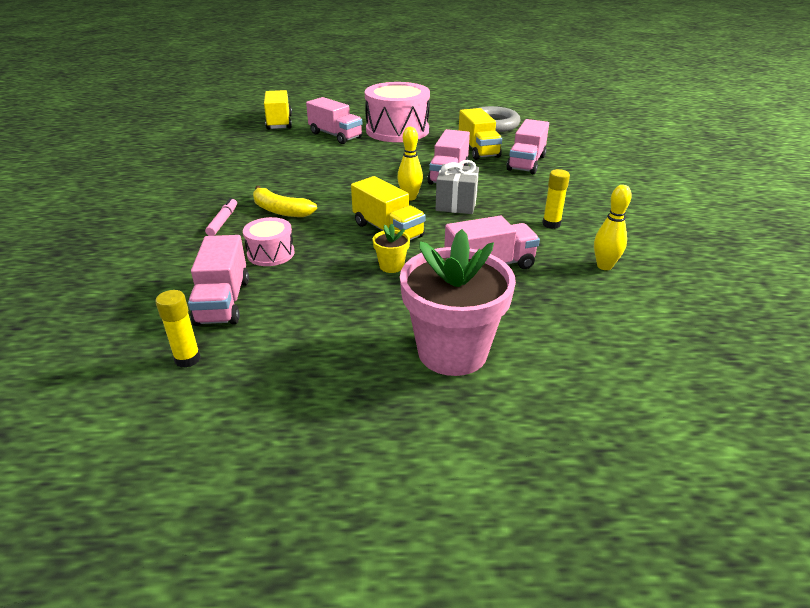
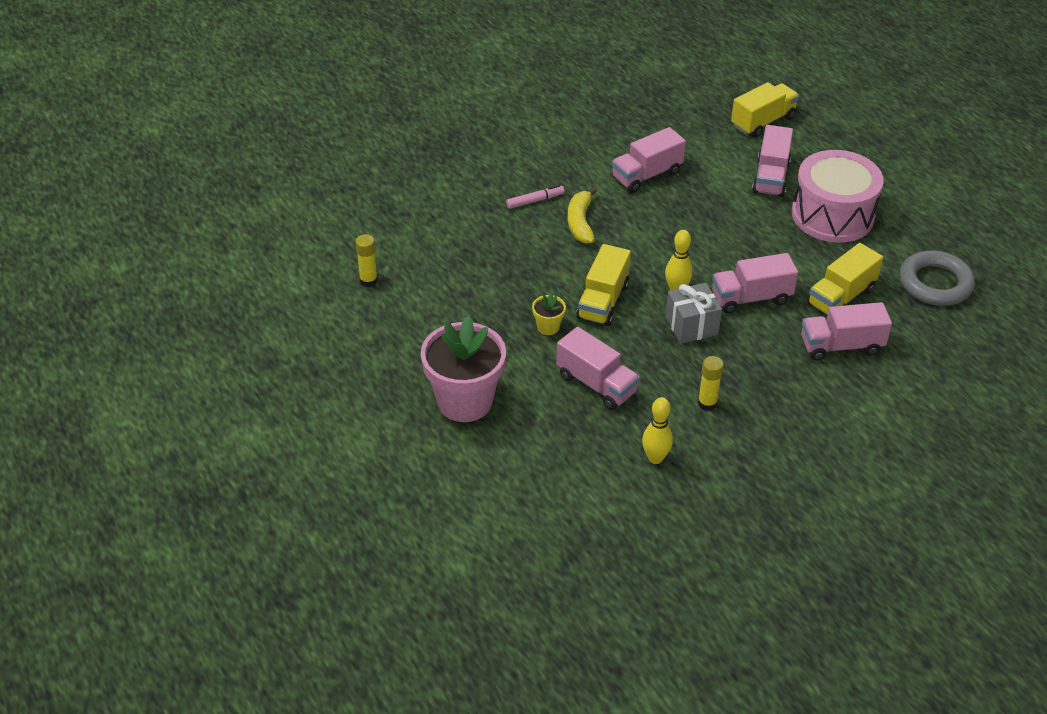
camera: 60 degrees right, 10 degrees up
pink truck [188,235,249,326] -> pink truck moved to [612,127,686,193]
pink drum [243,217,294,266] -> none

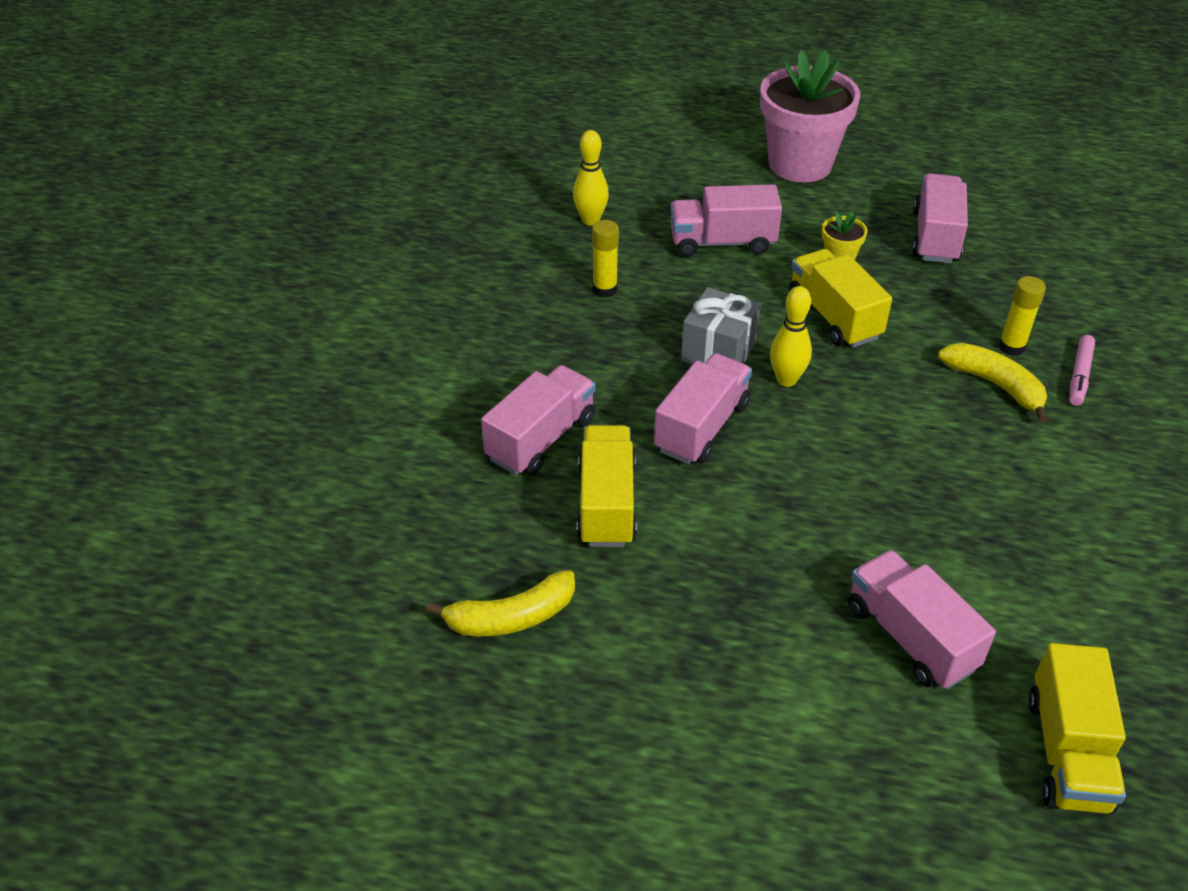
camera: 135 degrees right, 0 degrees up
yellow glue stick [355,234,378,287] -> yellow glue stick moved to [999,276,1046,356]
pink truck [612,127,686,193] -> pink truck moved to [912,173,968,263]
pink drum [792,150,884,243] -> none
grey ring [900,250,975,306] -> yellow banana [426,570,575,637]

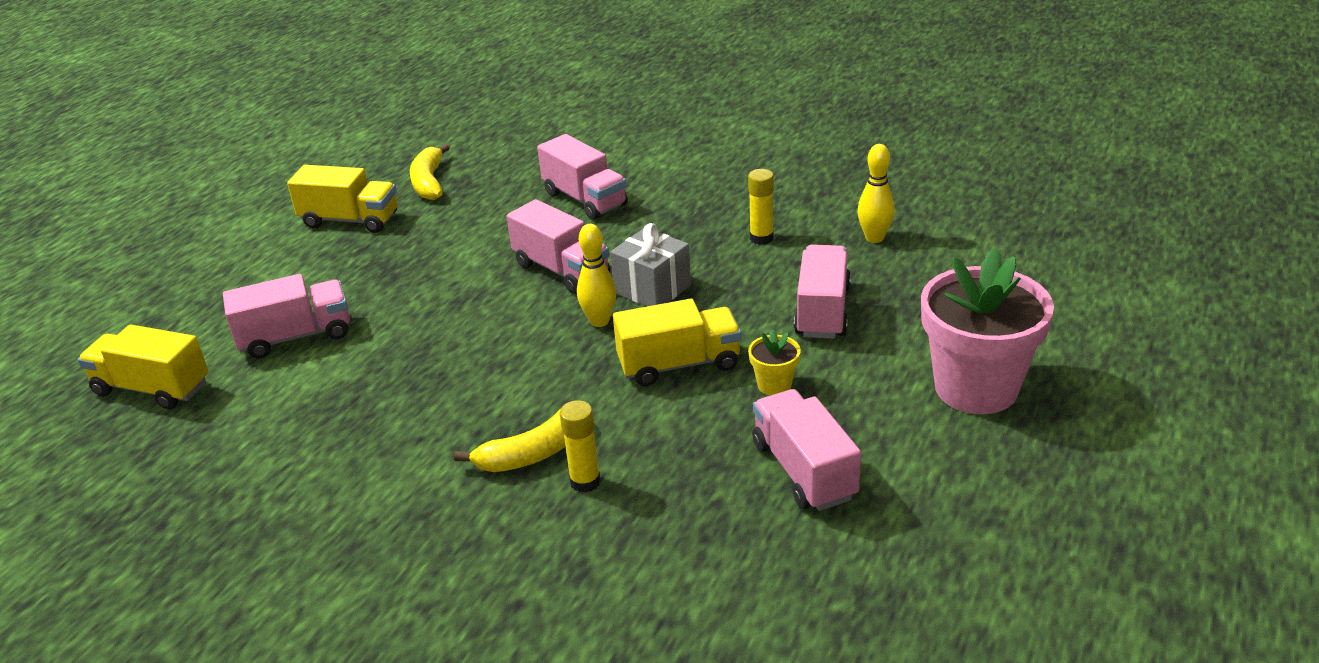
camera: 105 degrees right, 10 degrees down
yellow truck [577,425,637,547] -> yellow truck moved to [287,165,398,233]
pink truck [912,173,968,263] -> pink truck turned 135 degrees counterclockwise [752,389,861,511]
pink marker [1069,335,1095,406] -> none

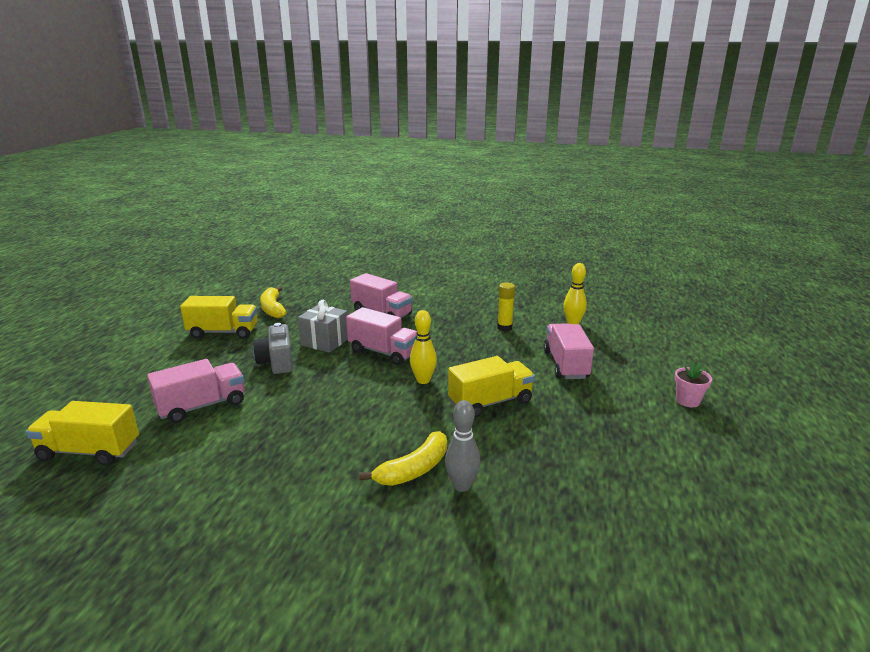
camera: 15 degrees left, 10 degrees down
yellow glue stick [560,400,601,493] -> grey bowling pin [445,400,480,492]
grey gift [610,223,691,306] -> grey gift moved to [298,300,348,353]
yellow flower pot [748,329,801,396] -> none
pink truck [752,389,861,511] -> none
pink flower pot [921,248,1054,414] -> pink flower pot [675,362,712,407], size x0.42
none -> grey camera [253,323,293,374]

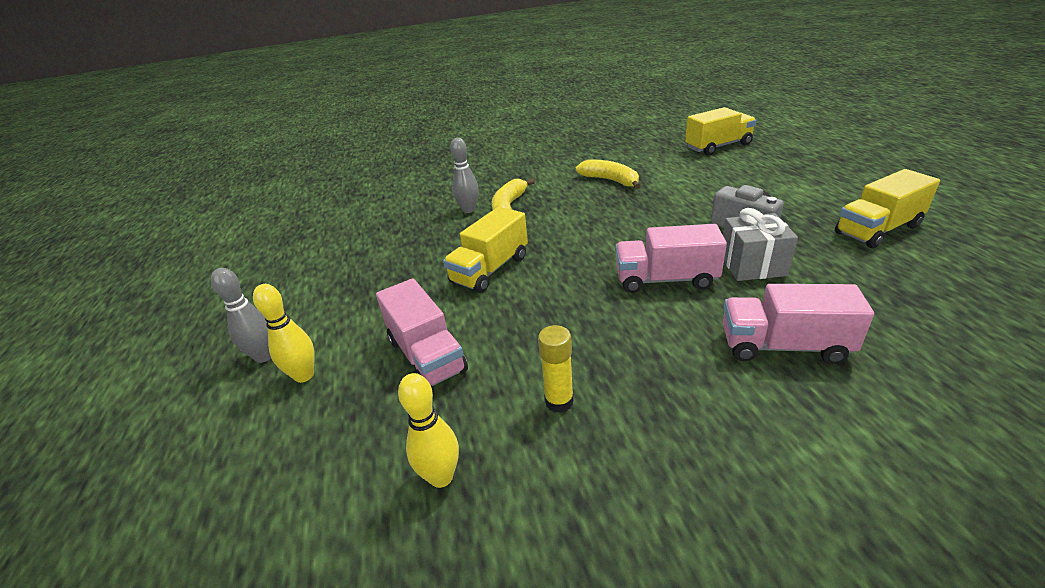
camera: 155 degrees right, 10 degrees up
pink truck [147,359,245,423] -> none
yellow banana [260,286,287,318] -> yellow banana moved to [576,159,640,189]
yellow bowling pin [410,310,437,384] -> yellow bowling pin moved to [253,284,315,383]
pink flower pot [675,362,712,407] -> grey bowling pin [211,268,271,363]

